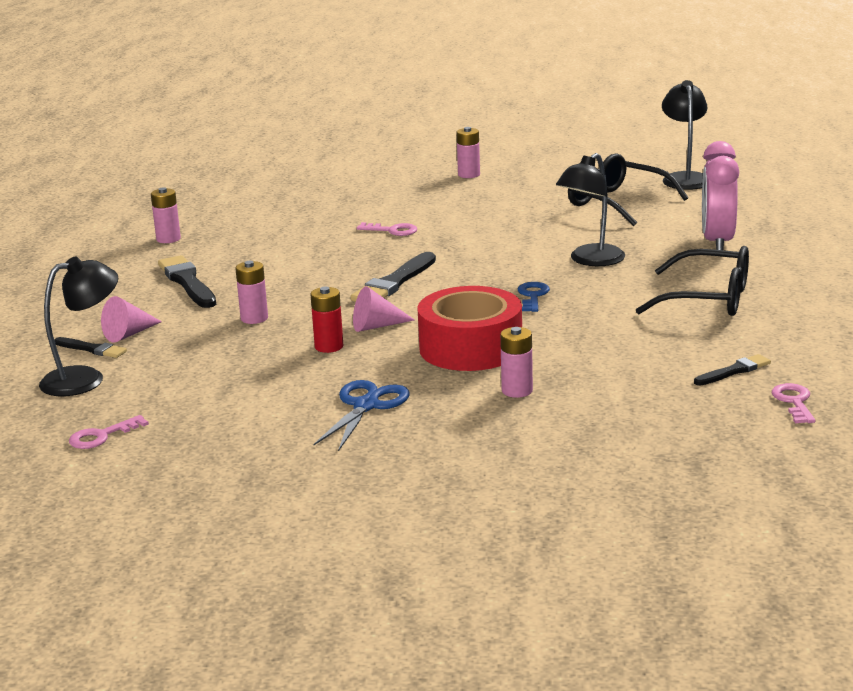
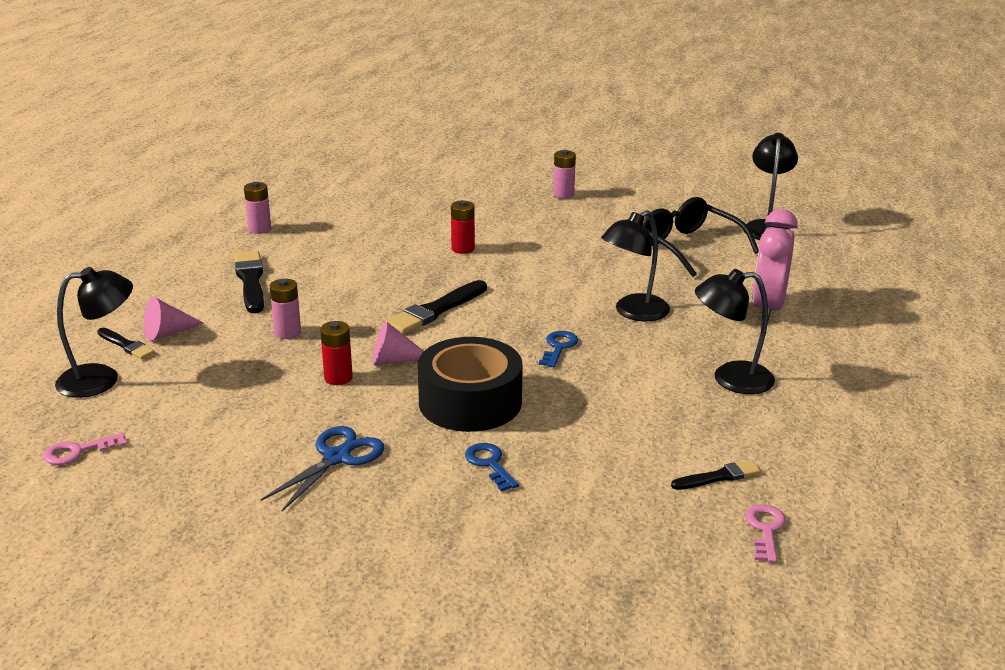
camera: 10 degrees right, 5 degrees up
pink key [357,222,417,236] -> red battery [451,200,475,254]
red tape [417,286,522,371] -> black tape [418,337,523,432]
pink battery [500,327,533,398] -> blue key [465,443,519,492]
black glasses [636,246,749,316] -> black lamp [695,269,775,394]

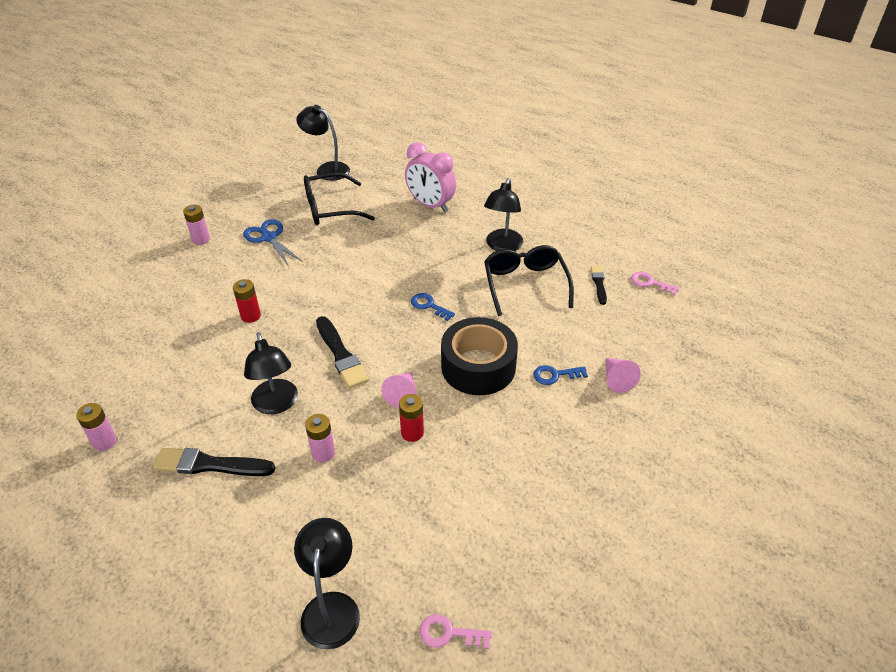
camera: 70 degrees left, 15 degrees up
pink key [43,433,126,465] -> pink key turned 105 degrees clockwise [420,614,492,649]
black brush [97,327,155,359] -> none
pink cone [143,297,204,341] -> pink cone moved to [606,358,641,393]
blue scissors [261,426,384,511] -> blue scissors moved to [243,219,302,265]
black lamp [601,210,670,321] -> black lamp moved to [244,332,298,414]
none -> black glasses [484,245,574,316]

